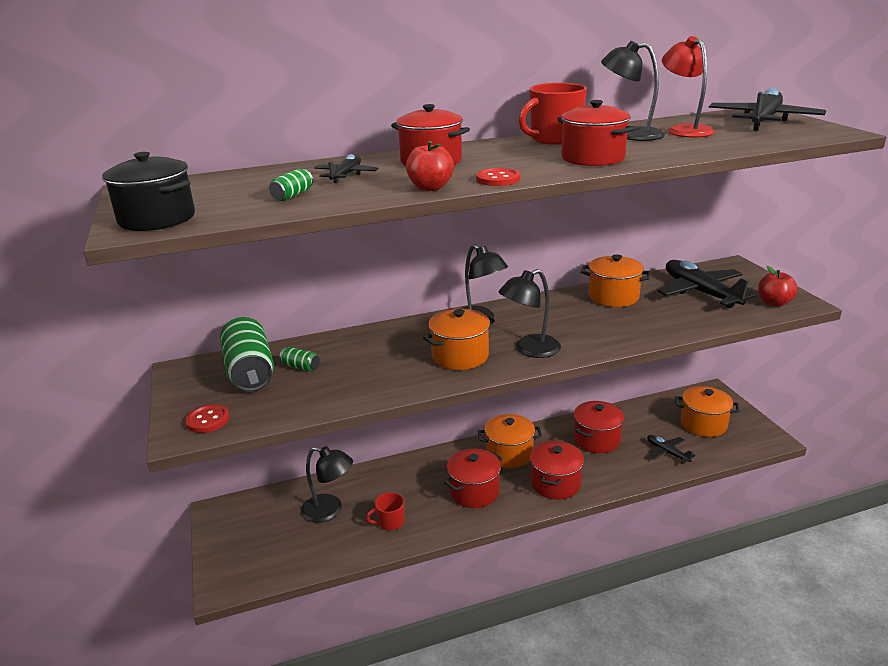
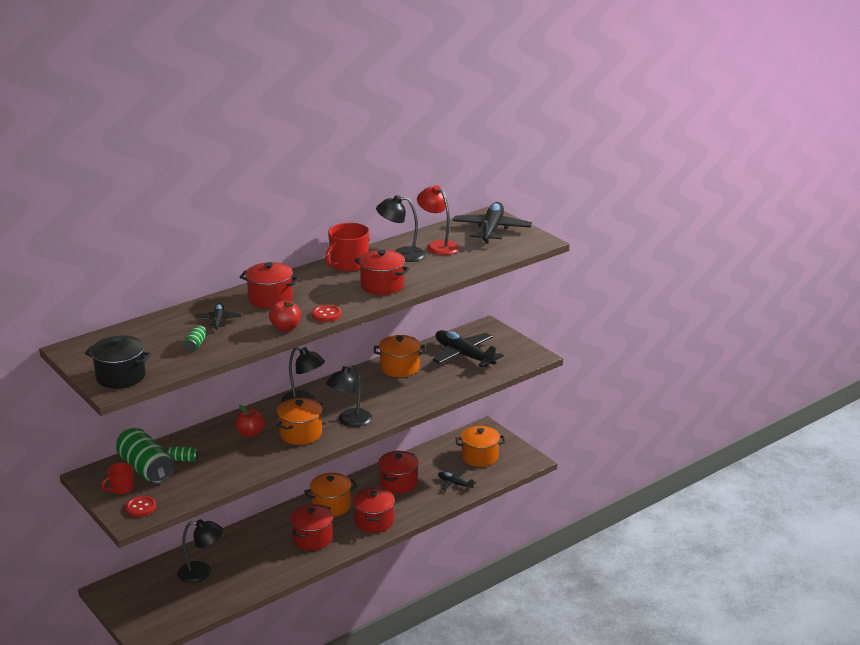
camera: 20 degrees left, 0 degrees up
red mug [366,492,404,530] -> red mug moved to [101,463,134,494]
red apple [758,266,798,307] -> red apple moved to [236,405,265,437]

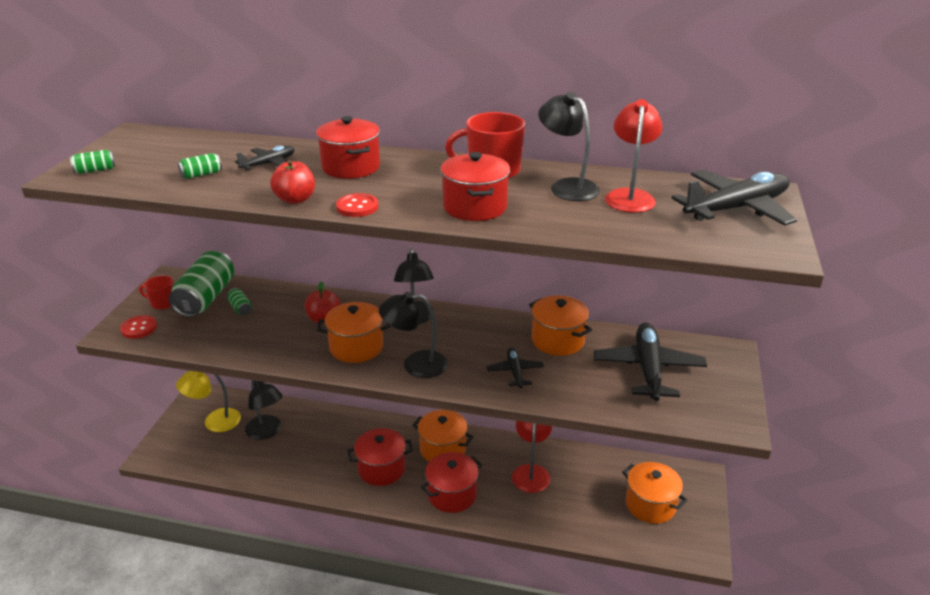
camera: 50 degrees right, 5 degrees up
black pot [85,335,151,389] -> green can [70,150,115,174]
red pot [378,451,419,494] -> red lamp [512,421,552,493]
black plane [438,470,476,491] -> black plane moved to [487,347,544,388]
none -> yellow lamp [176,371,241,432]

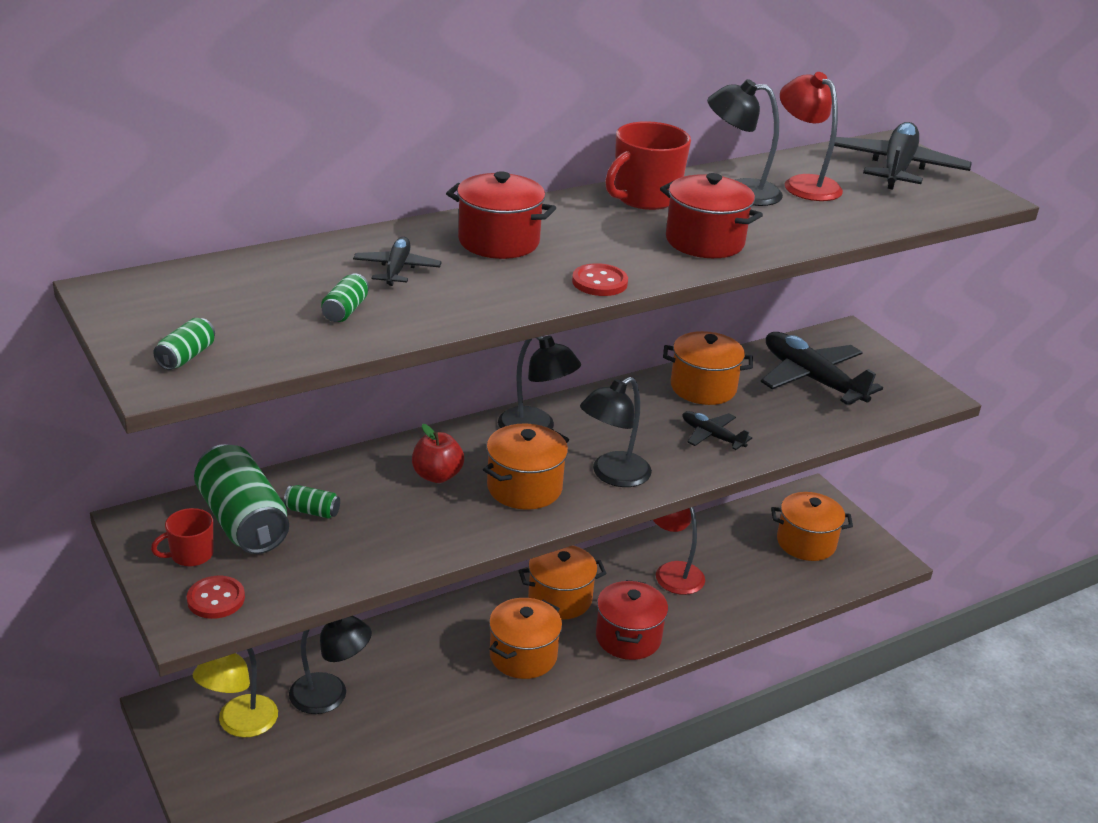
camera: 45 degrees left, 0 degrees up
red apple [270,160,315,204] -> none
red pot [348,428,413,486] -> orange pot [489,598,562,679]

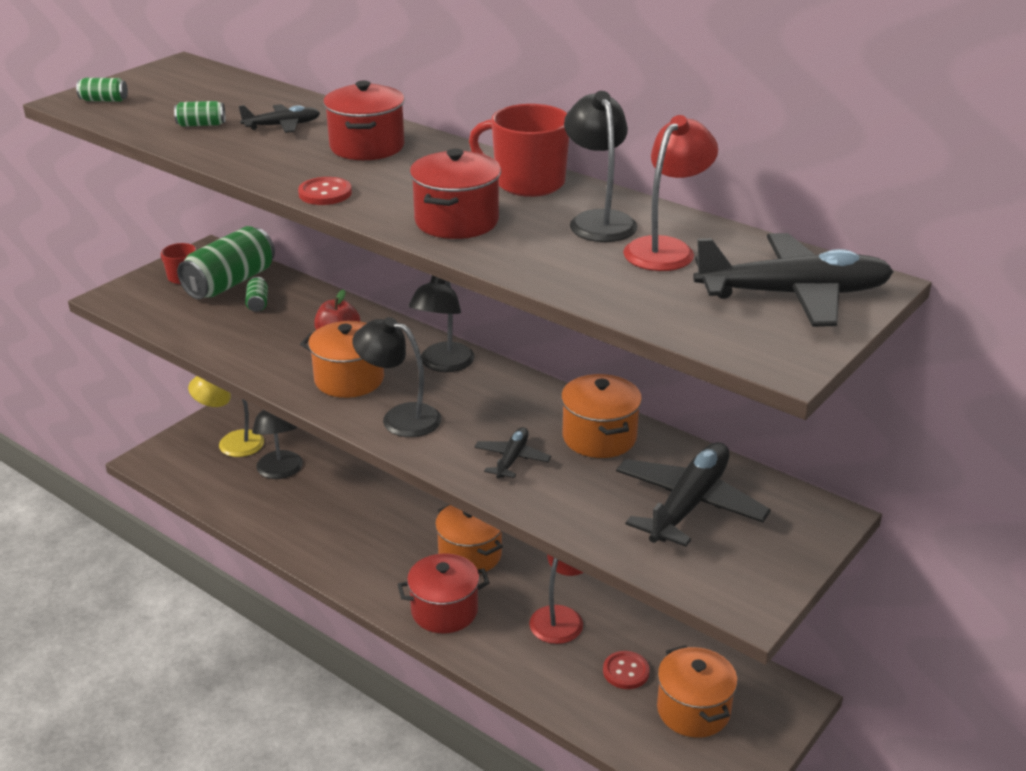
camera: 70 degrees right, 0 degrees up
red button [187,576,245,619] -> red button moved to [603,651,650,689]
orange pot [489,598,562,679] -> none

